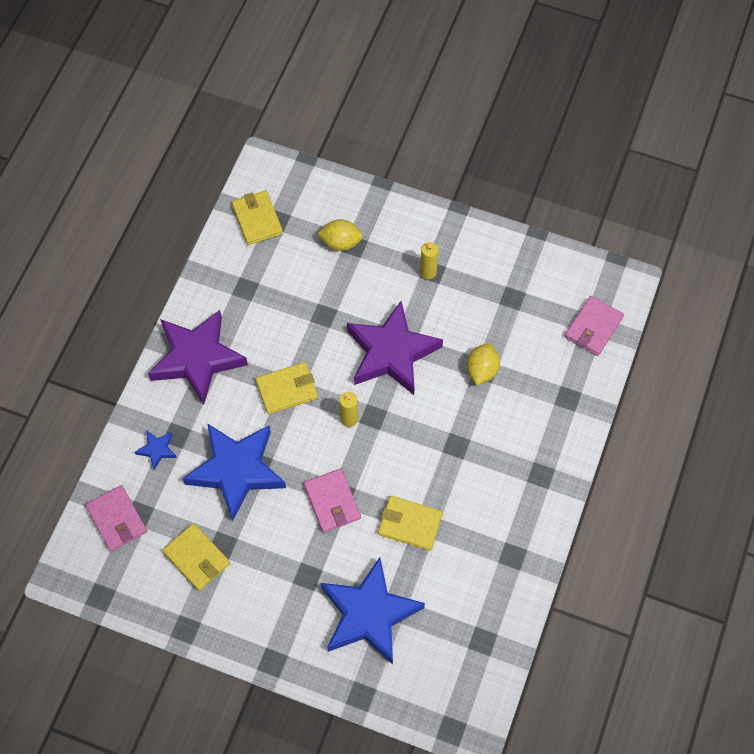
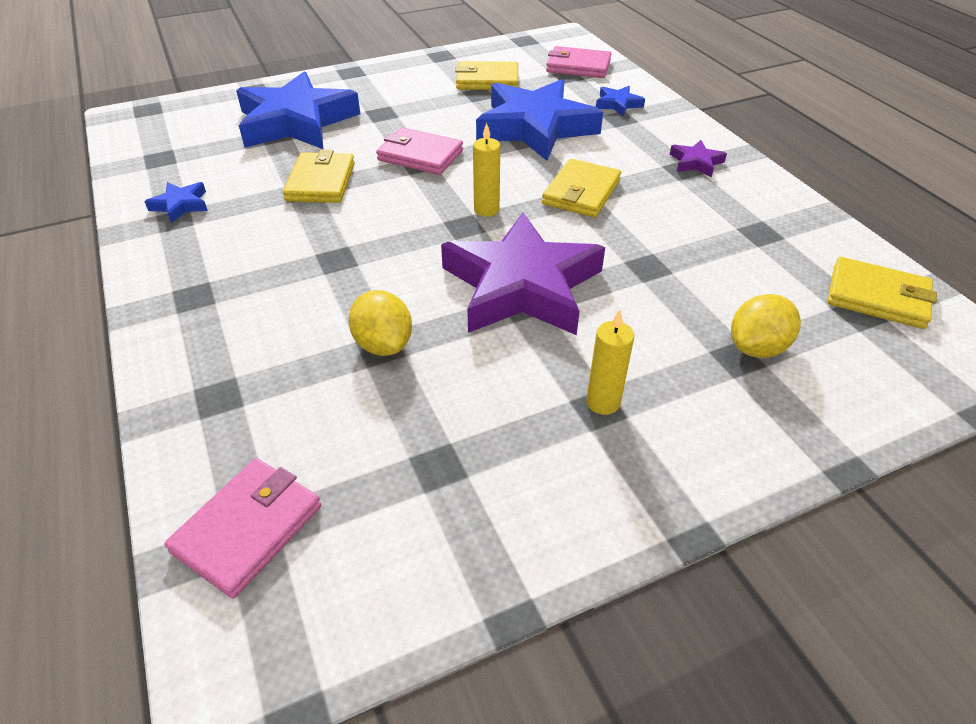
camera: 135 degrees right, 20 degrees down
purple star [148,310,248,405] -> purple star [670,140,727,177], size x0.41
yellow wallet [378,496,443,551] -> yellow wallet turned 60 degrees counterclockwise [283,150,355,203]
pink wallet [565,296,624,356] -> pink wallet turned 45 degrees clockwise [164,458,321,598]
none -> blue star [144,182,208,223]

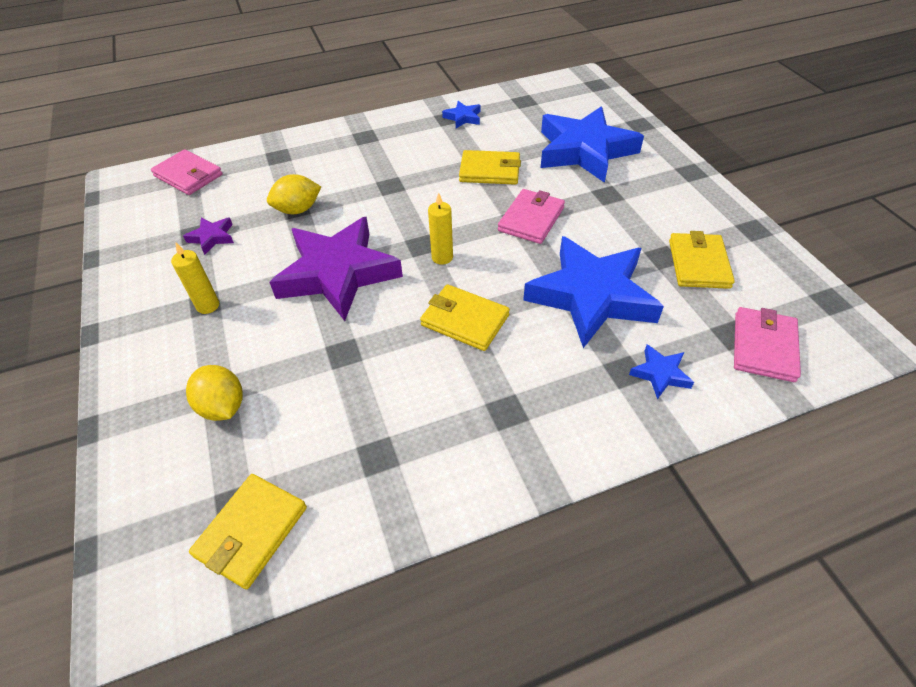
camera: 95 degrees right, 5 degrees up
purple star [670,140,727,177] -> purple star moved to [183,218,234,255]

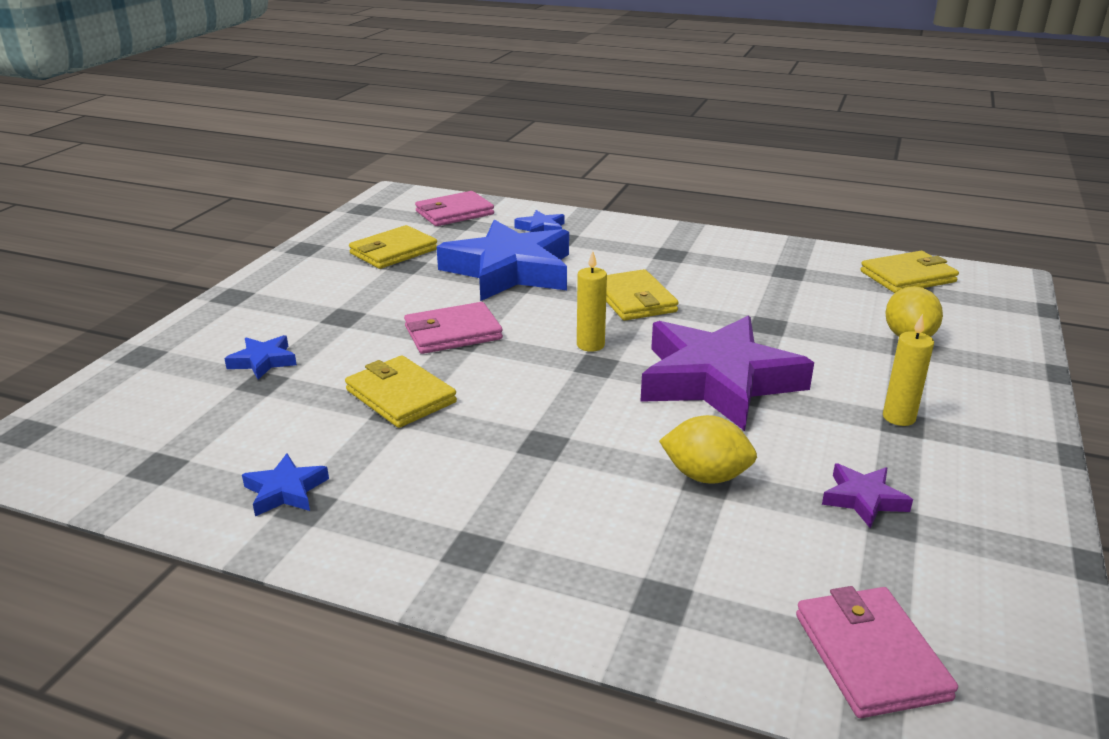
camera: 140 degrees left, 20 degrees down
blue star [541,106,644,183] -> blue star [224,335,297,380], size x0.41

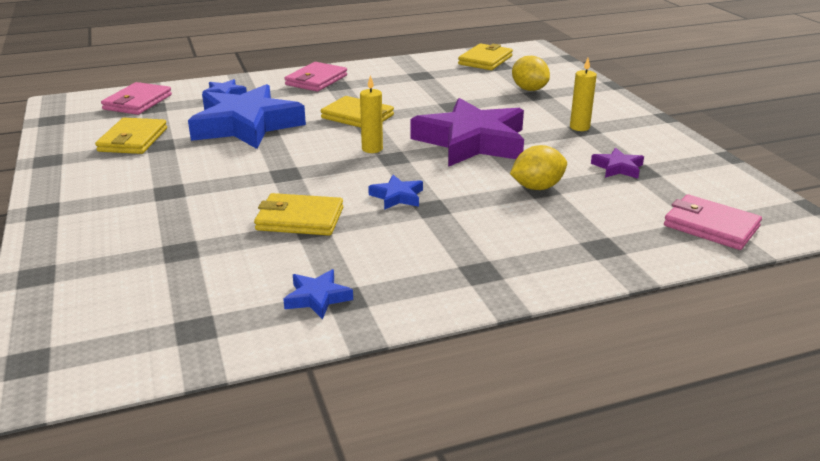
camera: 40 degrees left, 0 degrees up
blue star [224,335,297,380] -> blue star moved to [368,175,423,210]
pink wallet [404,302,503,354] -> pink wallet moved to [285,62,347,92]

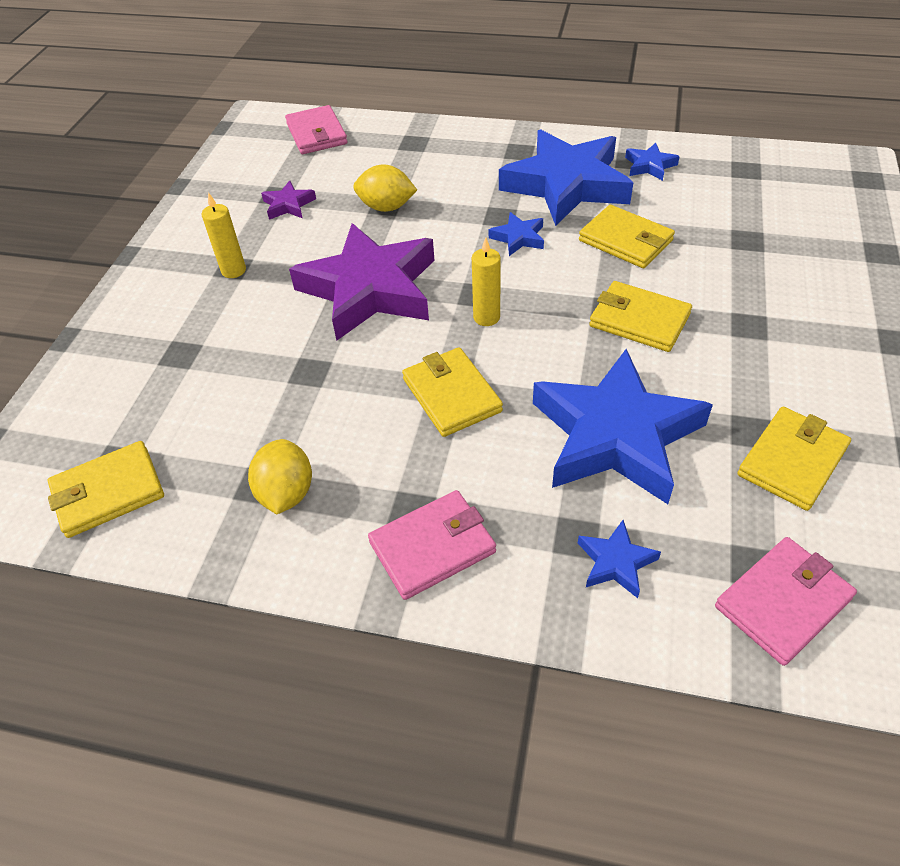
camera: 145 degrees left, 20 degrees up
yellow lemon [512,56,550,91] -> yellow lemon moved to [248,439,312,514]
none -> blue star [499,129,633,226]
none -> yellow wallet [589,281,692,352]

